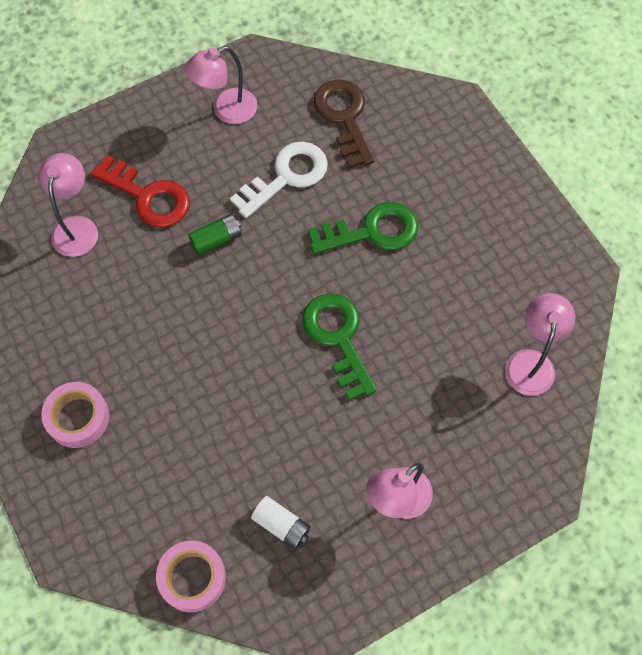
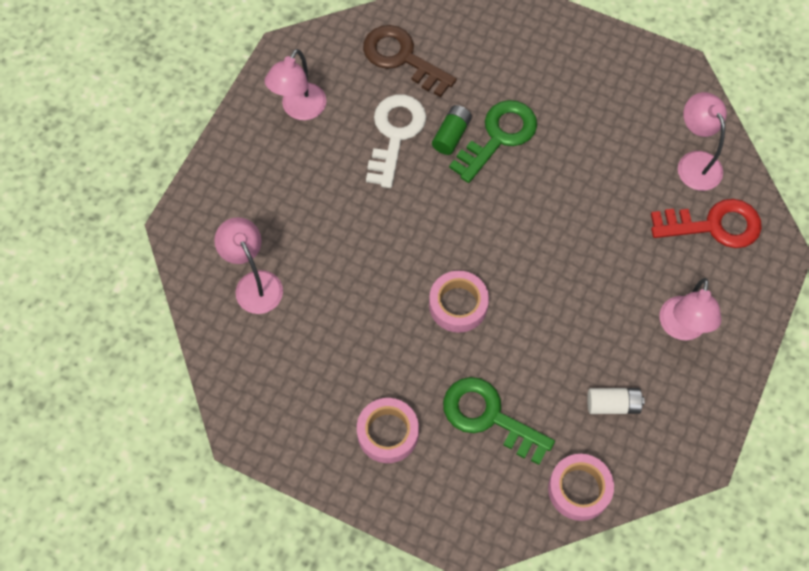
camera: 35 degrees left, 0 degrees up
red key [91,155,190,228] -> red key moved to [651,199,762,248]
green battery [188,214,242,255] -> green battery moved to [432,105,472,155]
green key [302,294,377,401] -> green key moved to [443,377,555,465]
none -> pink tape [429,271,489,333]

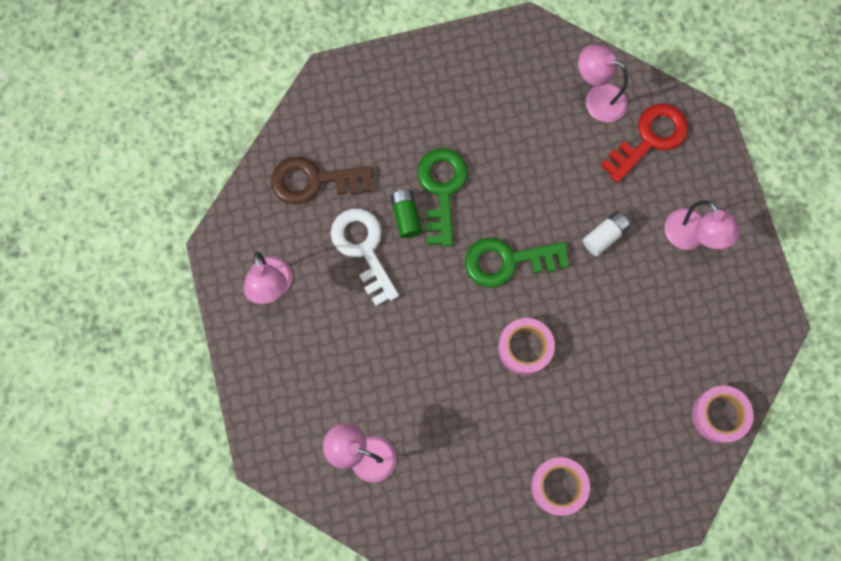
camera: 40 degrees left, 10 degrees up
green key [443,377,555,465] -> green key moved to [465,237,569,288]
white battery [587,388,645,414] -> white battery moved to [583,211,630,256]

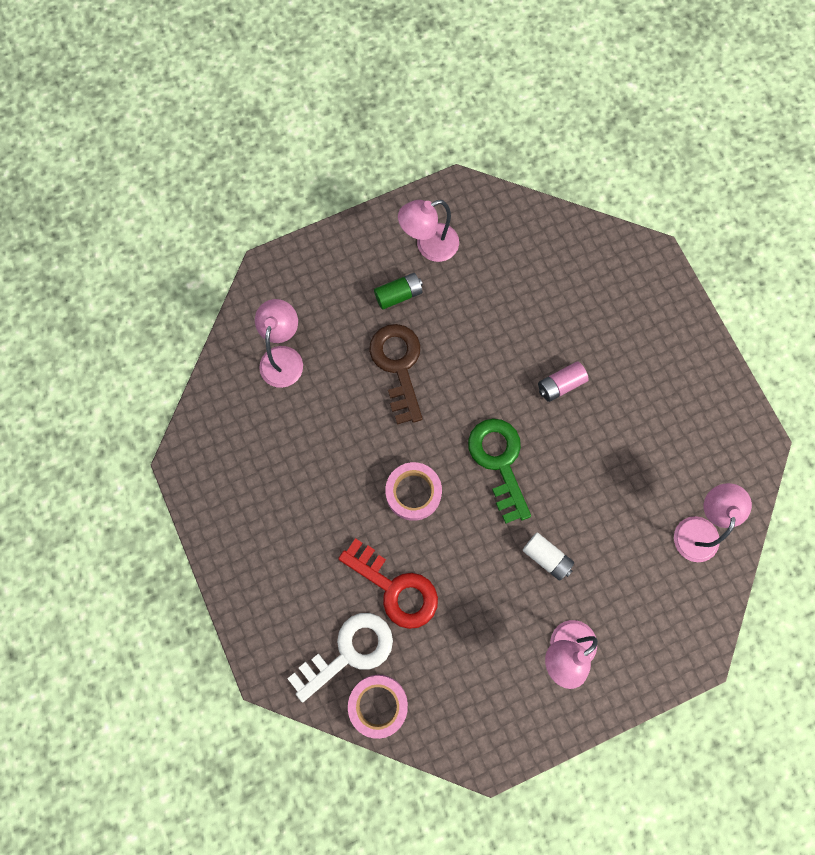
camera: 80 degrees right, 0 degrees up
brown key [271,157,373,205] -> brown key moved to [369,324,423,425]
white key [331,209,399,306] -> white key moved to [288,613,393,702]
green battery [391,189,422,238] -> green battery moved to [374,273,423,310]
green key [418,148,468,247] -> pink battery [538,361,589,402]
pink tape [531,457,590,516] -> none
red key [601,104,688,183] -> red key moved to [338,538,438,629]

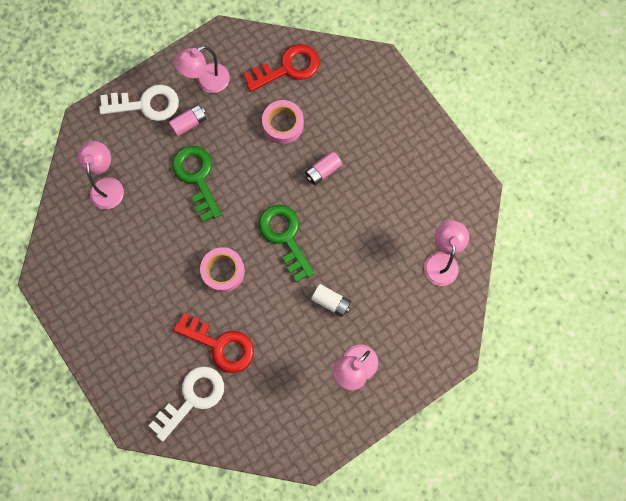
camera: 10 degrees left, 0 degrees up
pink tape [348,675,408,739] -> pink tape moved to [262,100,304,144]
brown key [369,324,423,425] -> green key [172,146,222,222]
green battery [374,273,423,310] -> pink battery [169,104,206,136]
none -> white key [99,85,179,121]
none -> red key [243,44,319,92]

